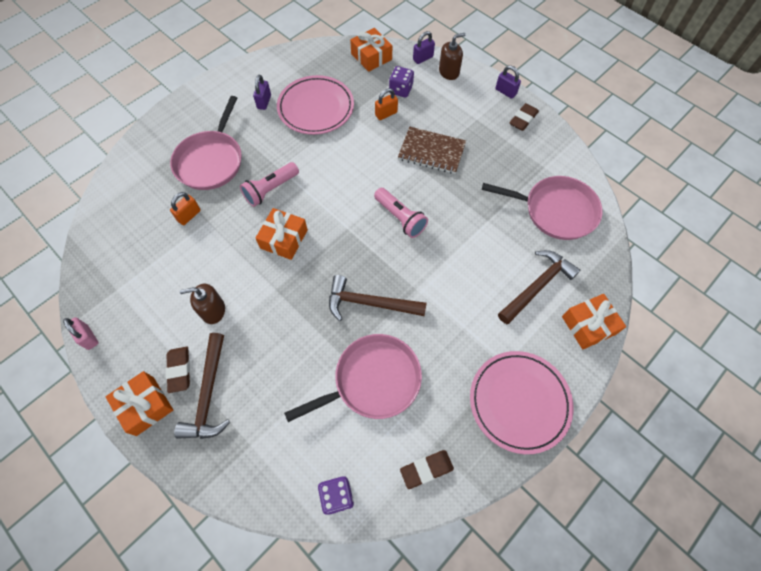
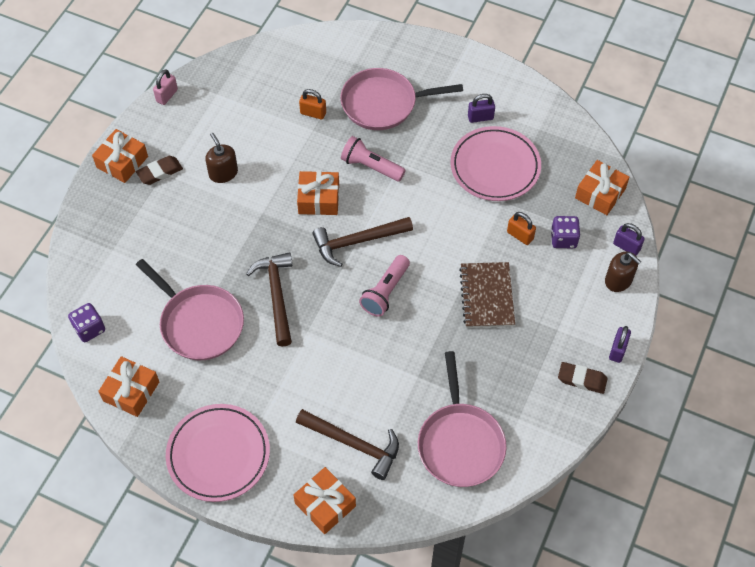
camera: 70 degrees right, 5 degrees down
brown hammer [174,333,230,439] -> brown hammer moved to [312,217,413,267]
brown eraser [400,450,454,489] -> orange gift [98,356,159,417]

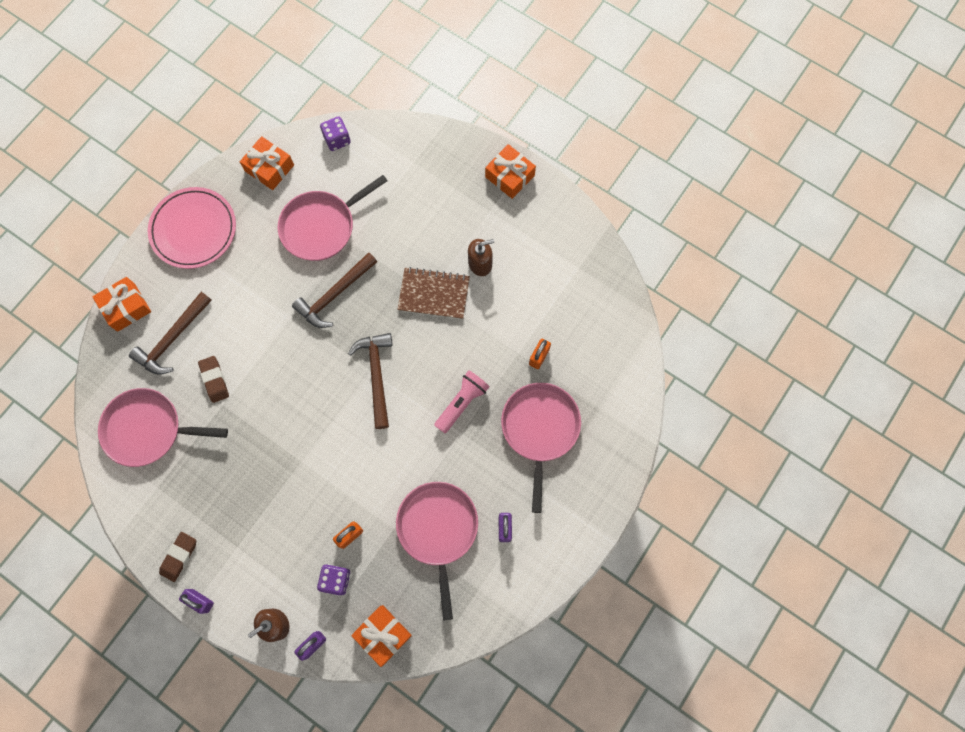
camera: 100 degrees right, 15 degrees up
brown eraser [136,156,183,185] -> brown eraser moved to [198,356,229,403]
pink padlock [153,69,178,105] -> none
brown hammer [246,252,293,347] -> brown hammer turned 135 degrees clockwise [292,252,377,328]
orange gift [297,171,339,215] -> none
pink flashlight [359,255,410,317] -> none
pink plate [451,126,541,201] -> pink pan [396,482,478,621]
brown notebook [459,262,515,328] -> brown notebook moved to [397,267,470,319]

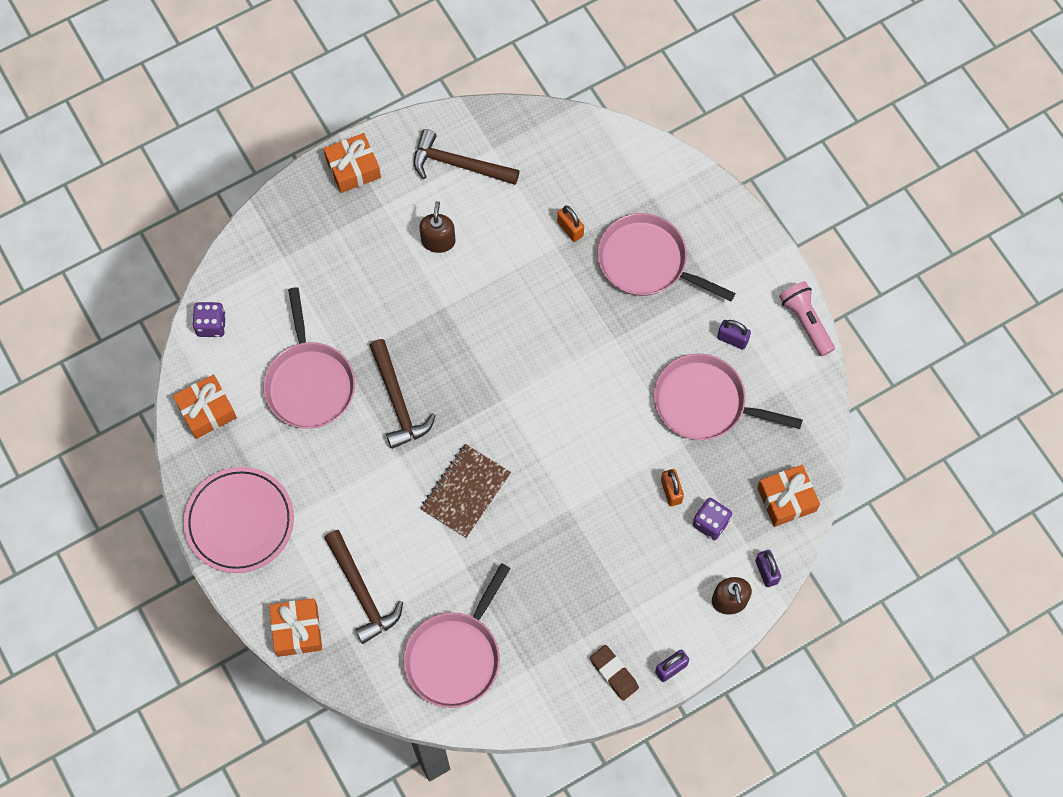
camera: 65 degrees left, 5 degrees down
brown eraser [198,356,229,403] -> none
brown hammer [348,333,392,429] -> brown hammer moved to [414,129,519,185]
brown notebook [397,267,470,319] -> brown notebook moved to [420,444,511,538]
pink flashlight [434,370,490,433] -> pink flashlight moved to [779,281,835,357]

